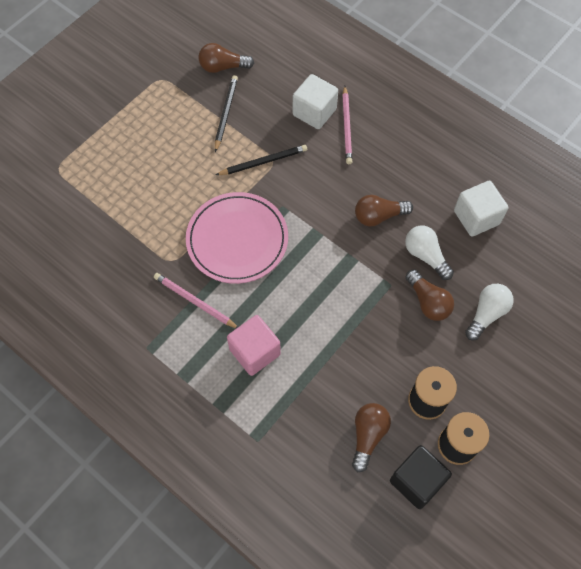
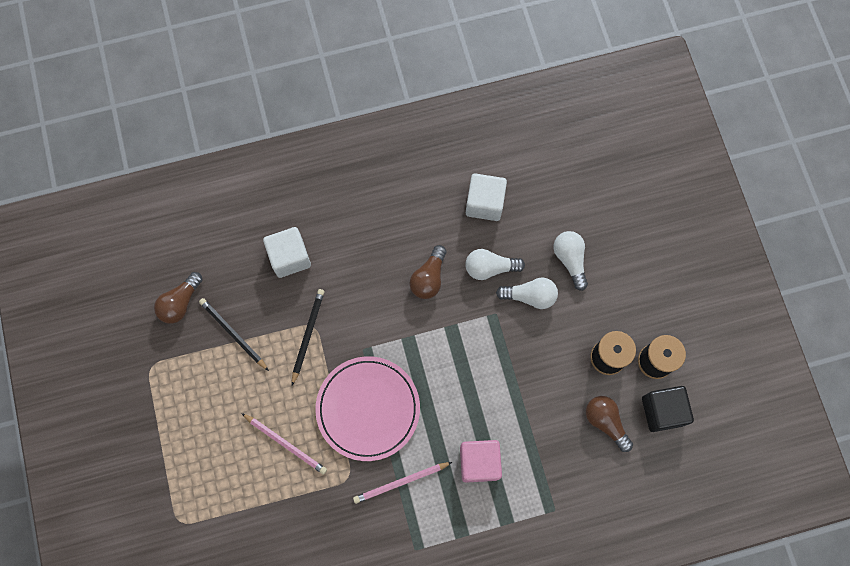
camera: 55 degrees left, 10 degrees up
pink pencil [342,86,352,164] -> pink pencil moved to [241,413,327,475]
brown light bulb [406,269,454,321] -> white light bulb [496,278,558,309]

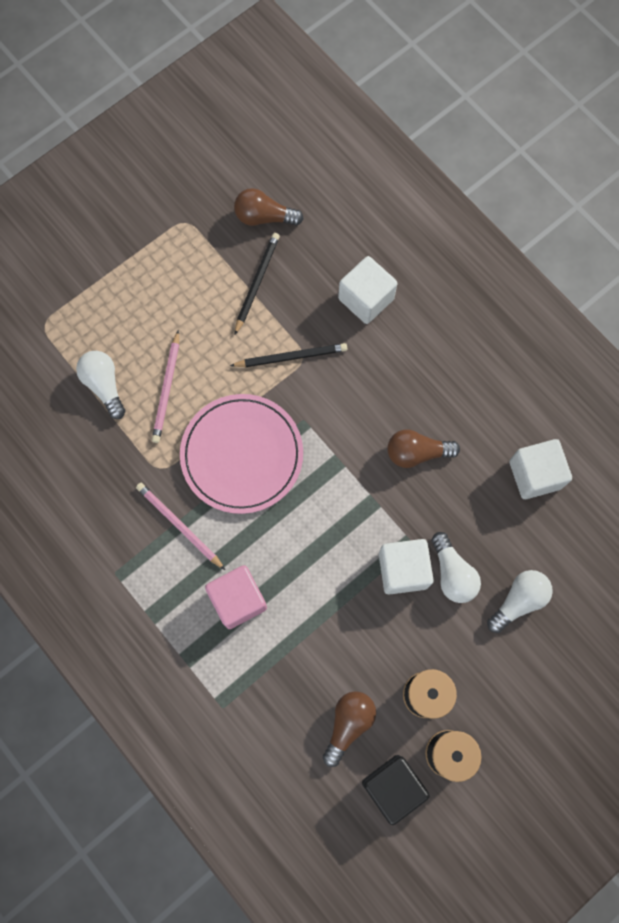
camera: 65 degrees right, 0 degrees up
white light bulb [465,249,525,280] -> white light bulb moved to [76,351,126,419]
none -> white cube [379,539,433,595]

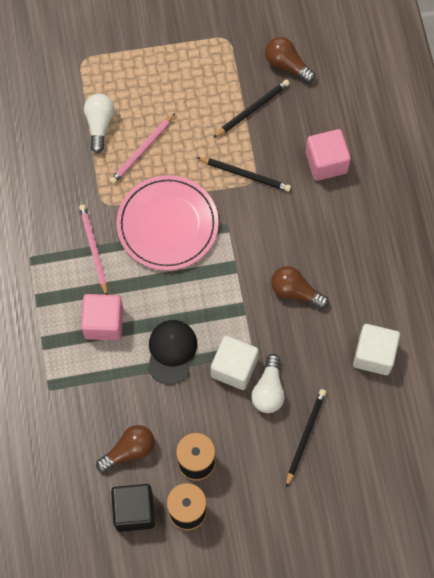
camera: 30 degrees right, 5 degrees down
white cube [338,256,397,324] -> pink cube [306,129,351,181]
white light bulb [487,570,553,633] -> black pencil [286,389,326,487]
none -> black cap [148,320,197,385]

